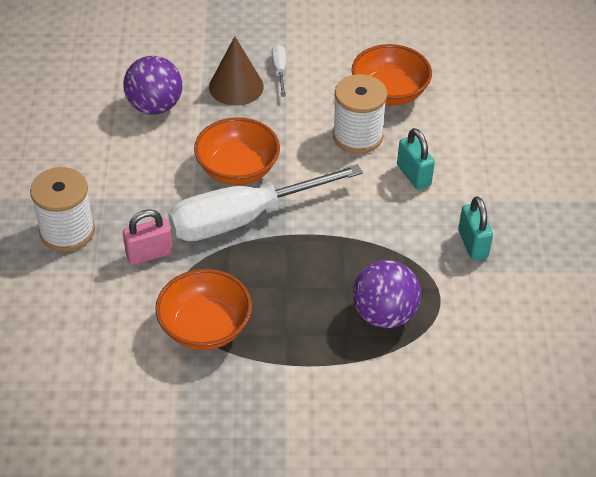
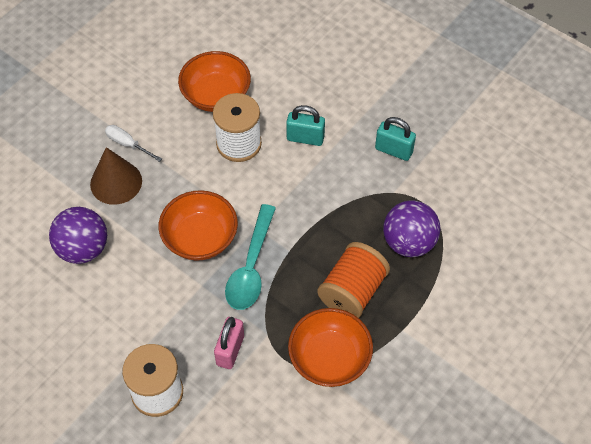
camera: 50 degrees left, 10 degrees up
white screwdriver [168,164,363,241] -> turquoise spoon [225,204,276,310]
none -> orange spool [317,242,390,318]

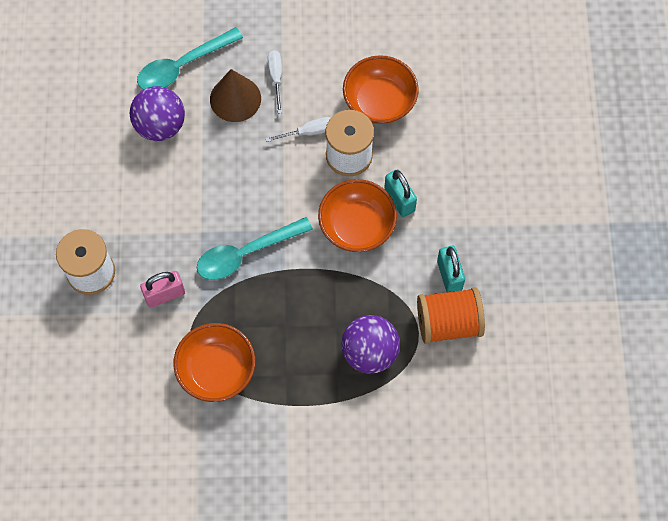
camera: 50 degrees right, 10 degrees up
orange bowl [159,190,238,261] -> orange bowl moved to [318,179,397,252]
orange spool [317,242,390,318] -> orange spool moved to [417,287,485,344]
none -> turquoise spoon [137,27,243,90]
none -> white screwdriver [266,117,330,142]

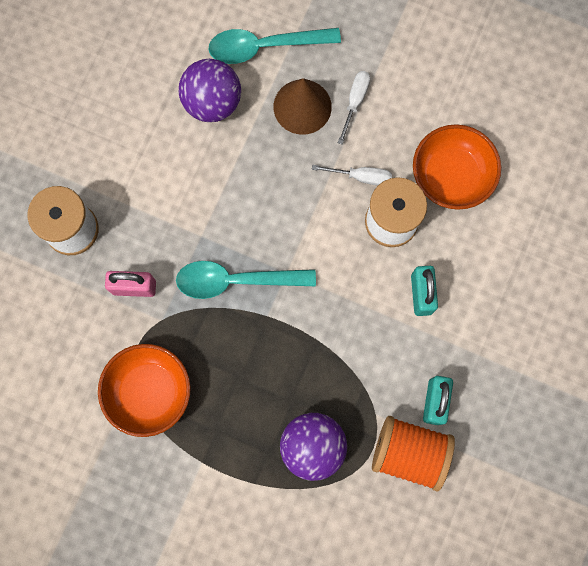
camera: 25 degrees right, 10 degrees up
orange bowl [318,179,397,252] -> none

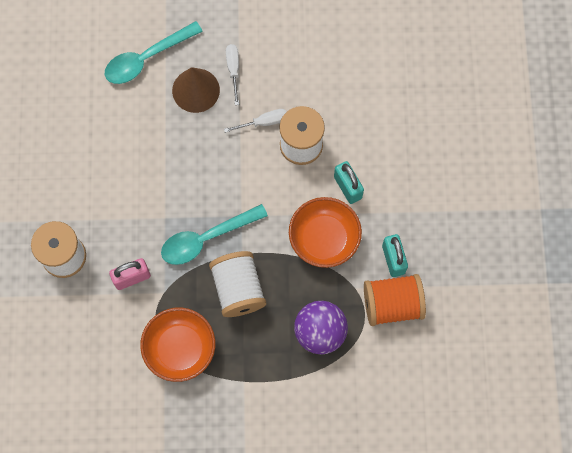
camera: 25 degrees left, 5 degrees down
purple ball [179,59,241,122] -> none
orange bowl [413,124,501,210] -> orange bowl moved to [289,197,362,268]
none -> white spool [209,251,266,317]

